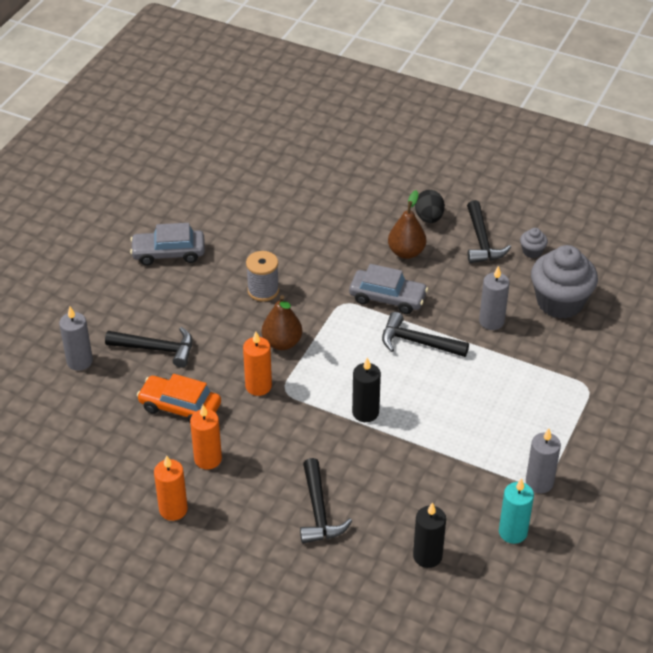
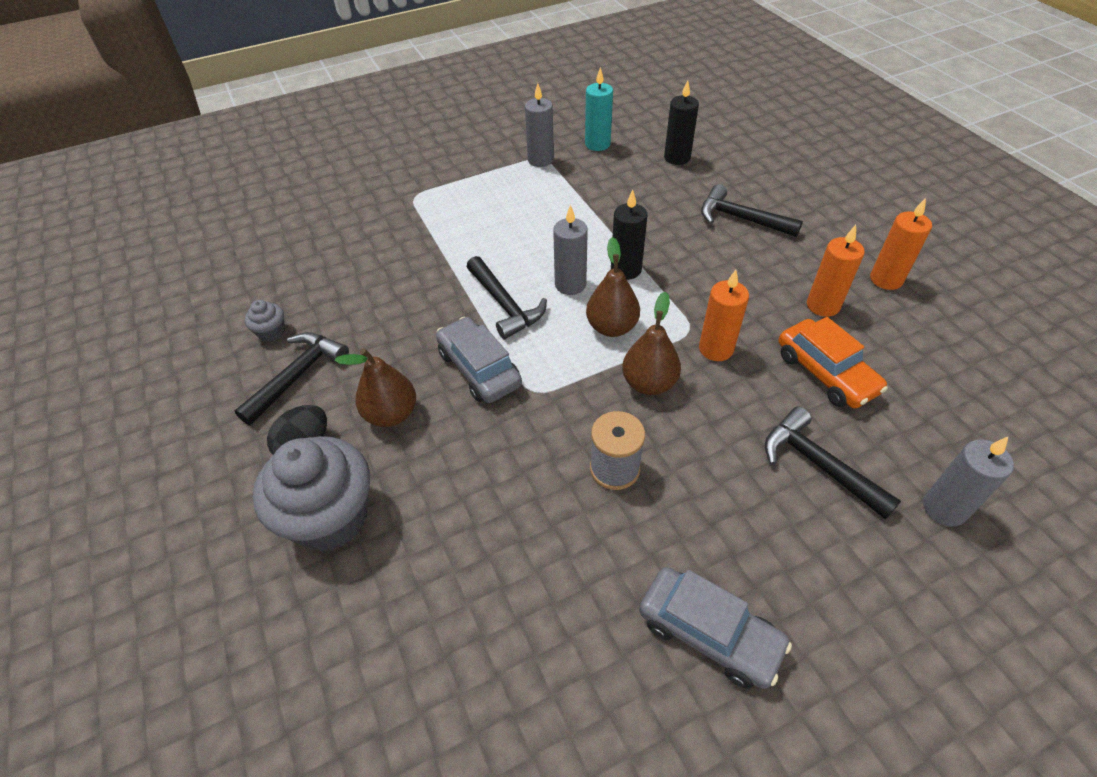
camera: 140 degrees left, 5 degrees up
black hammer [300,458,352,544] -> black hammer turned 90 degrees counterclockwise [701,184,803,237]
grey candle [479,266,510,330] -> grey candle moved to [553,205,588,295]
grey cupcake [531,245,598,319] -> grey cupcake moved to [253,436,370,551]
none -> brown pear [586,237,640,337]

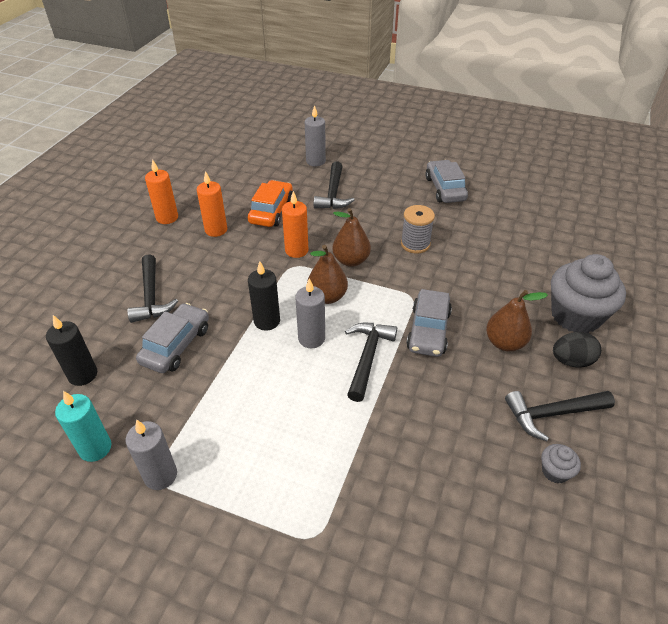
camera: 135 degrees left, 5 degrees down
none -> grey car [136,303,209,373]

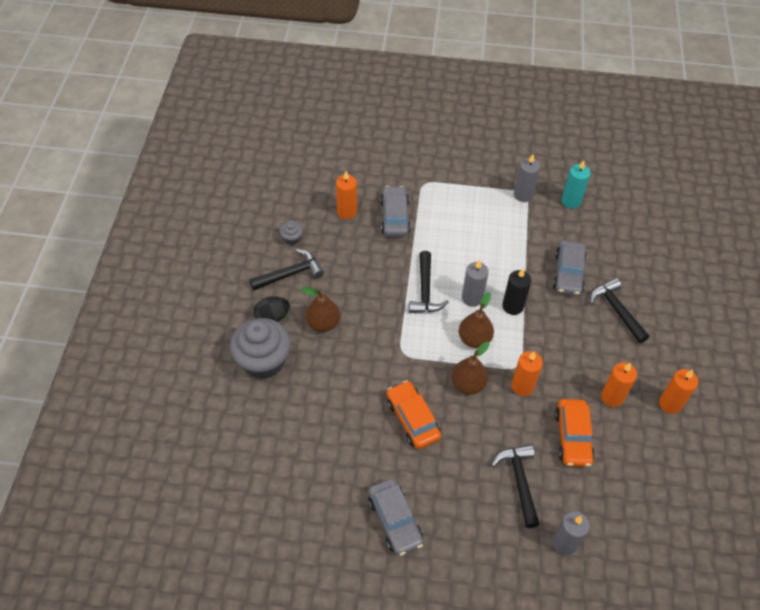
camera: 165 degrees right, 10 degrees up
black candle [46,315,97,386] -> none
grey spool [401,205,435,254] -> orange car [387,380,441,449]
grey car [406,289,452,357] -> grey car moved to [380,186,411,237]
none -> orange candle [336,171,357,219]

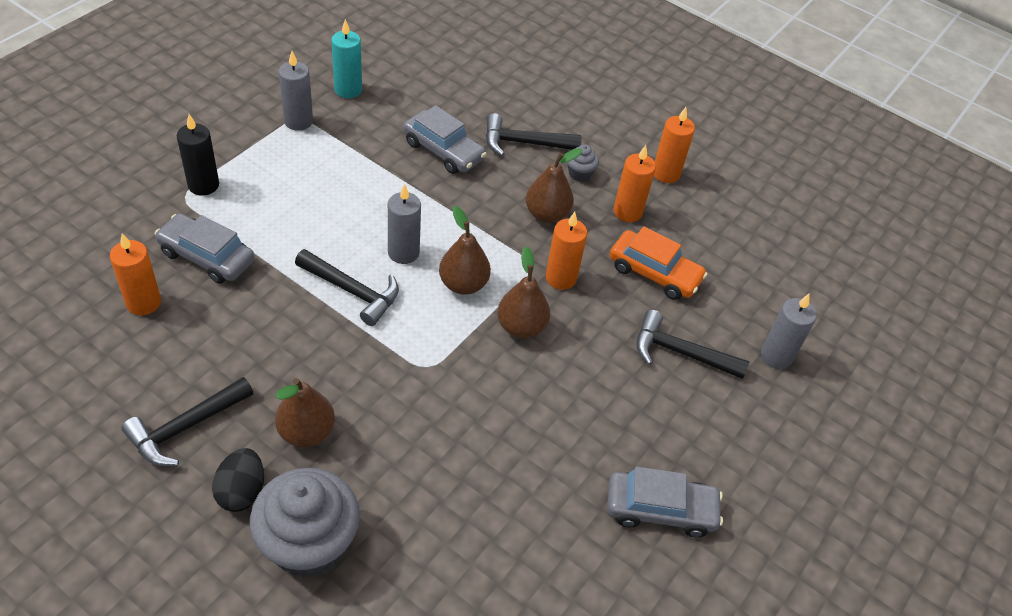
camera: 65 degrees left, 5 degrees down
black hammer [249,249,324,291] -> black hammer turned 135 degrees counterclockwise [121,377,253,466]
grey cupcake [280,221,303,245] -> grey cupcake moved to [567,144,599,181]
orange car [387,380,441,449] -> none
black candle [502,268,531,315] -> black candle moved to [177,114,219,195]
none -> brown pear [526,148,582,223]

